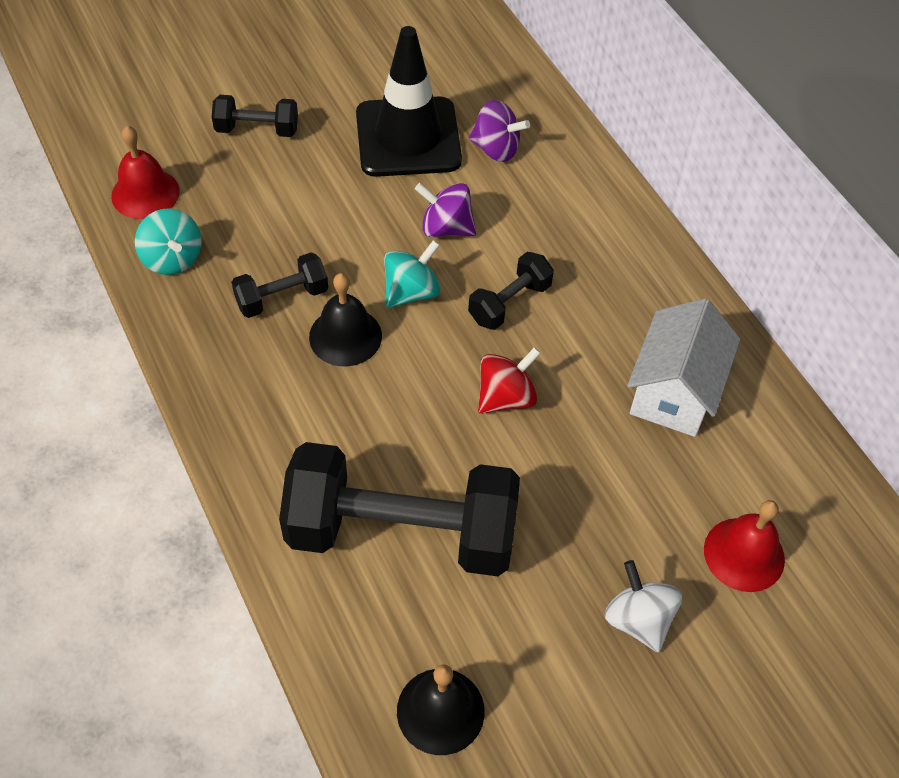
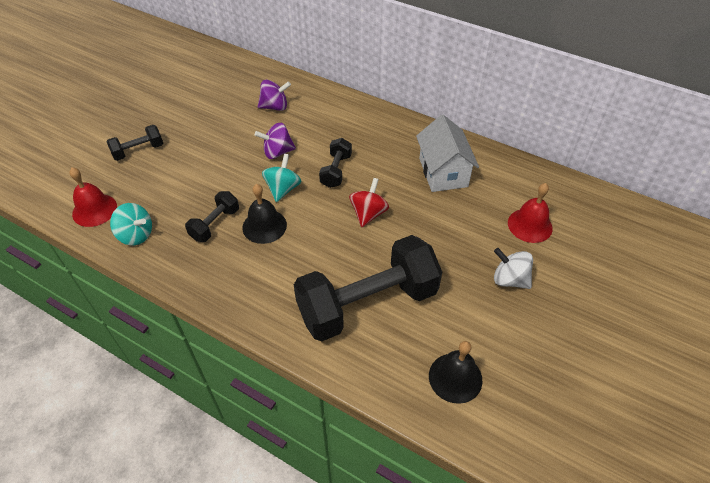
camera: 30 degrees left, 5 degrees down
black traffic cone [356,26,462,177] -> none

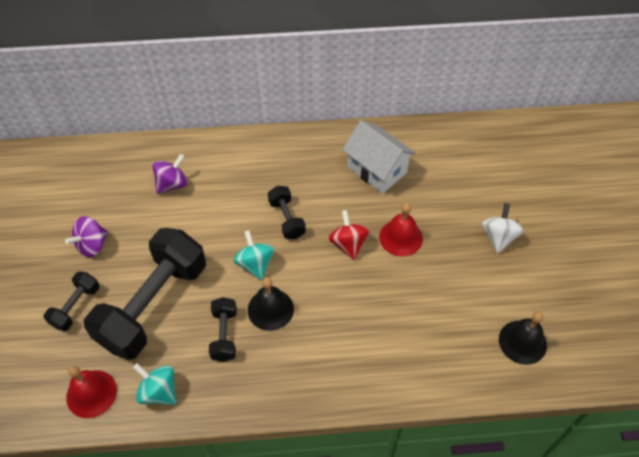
camera: 35 degrees left, 5 degrees up
turquoise spinning top [110,203,152,245] -> turquoise spinning top turned 135 degrees counterclockwise [133,363,176,405]
purple spinning top [255,123,296,159] -> purple spinning top moved to [65,216,108,257]
black dumbbell [294,235,442,341] -> black dumbbell moved to [84,228,206,360]
white spinning top [494,248,533,289] -> white spinning top turned 105 degrees clockwise [482,203,524,253]
red bell [508,183,553,243] -> red bell moved to [379,203,423,256]

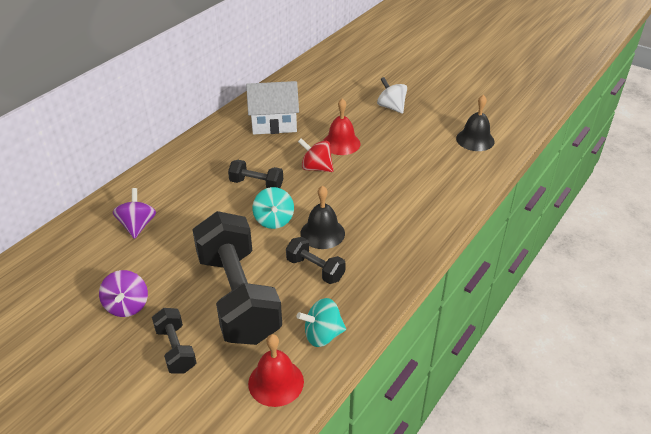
camera: 50 degrees left, 15 degrees down
turquoise spinning top [233,230,274,281] -> turquoise spinning top turned 120 degrees counterclockwise [252,187,294,229]

